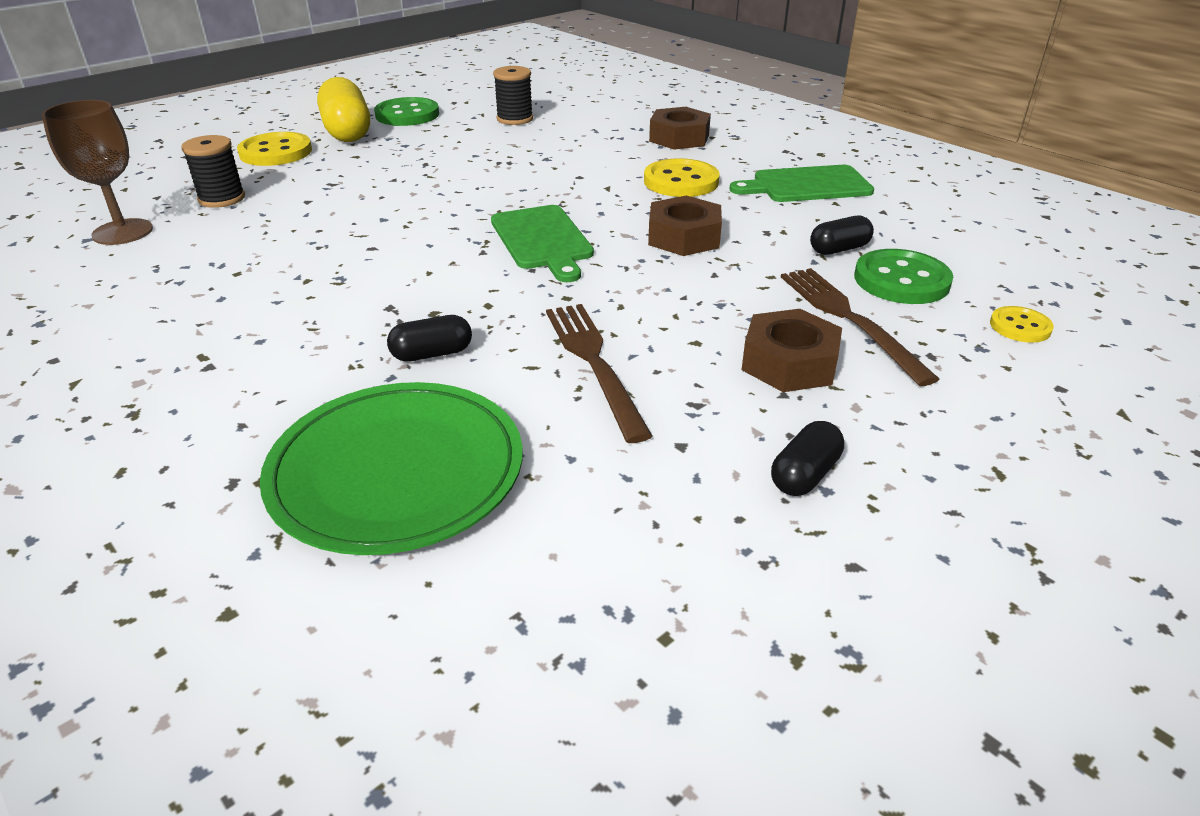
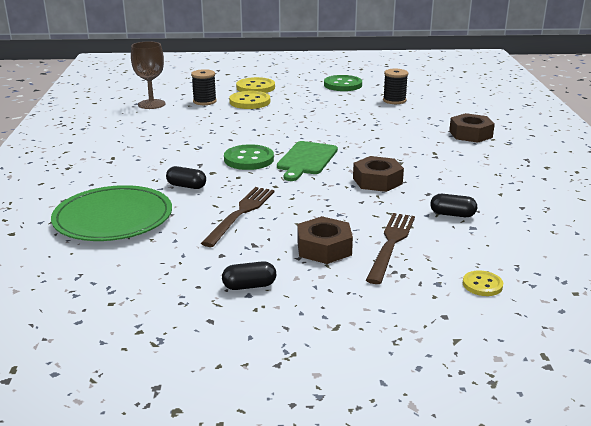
camera: 40 degrees right, 10 degrees down
yellow capsule [317,77,370,142] -> none
yellow button [644,158,720,197] -> yellow button moved to [229,91,270,109]
green cutting board [730,165,874,202] -> none
green button [854,249,953,304] -> green button moved to [224,144,274,170]

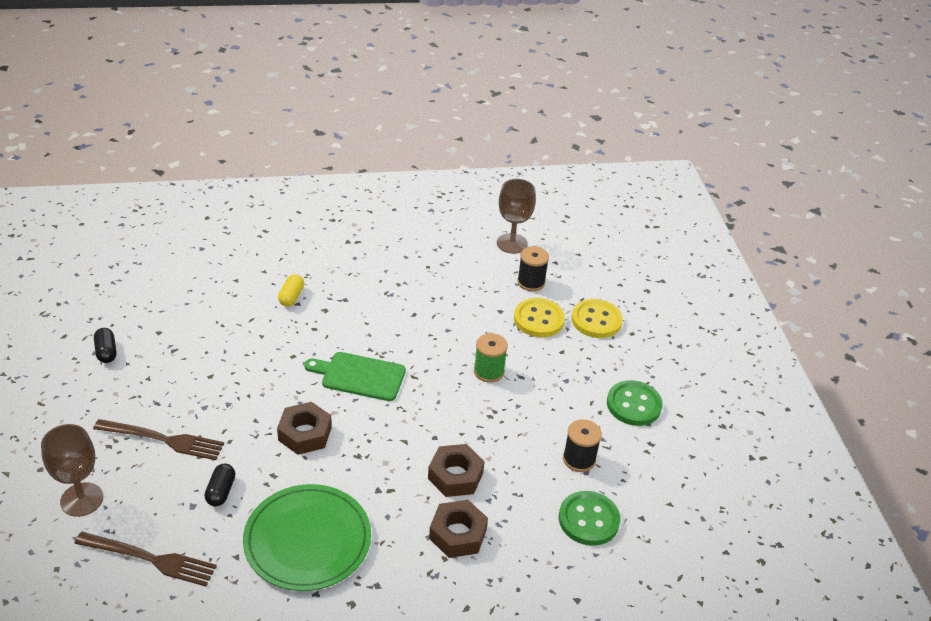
camera: 80 degrees right, 15 degrees up
green plate [51,185,172,241] -> green plate moved to [243,484,371,591]
black capsule [166,166,206,189] -> yellow capsule [278,274,304,306]
brown fork [201,187,275,247] -> brown fork moved to [74,532,217,586]
green button [224,144,274,170] -> green button moved to [559,491,620,546]
brown nut [297,216,353,264] -> brown nut moved to [428,444,485,497]
yellow button [463,270,503,296] -> brown goblet [41,424,103,517]
none -> green spool [474,333,508,383]

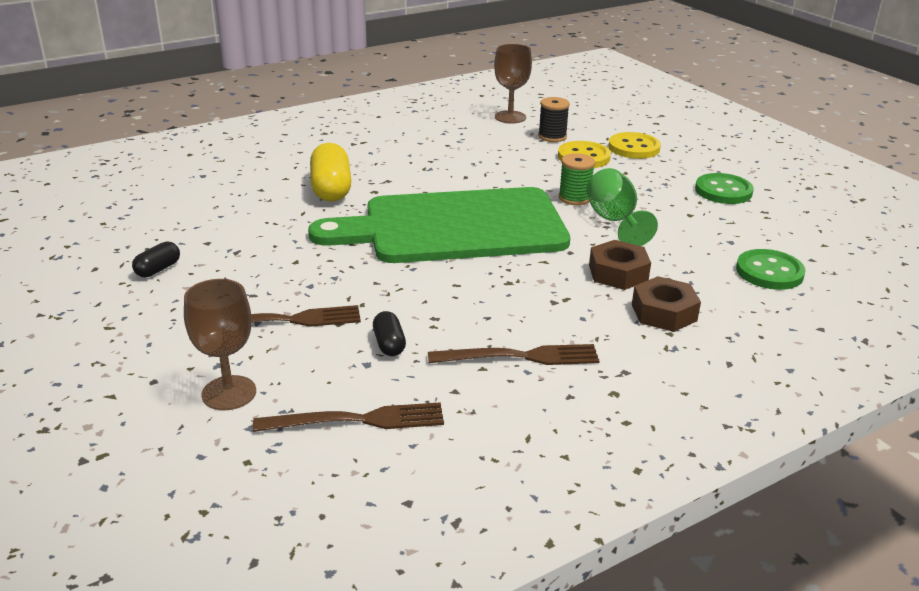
camera: 20 degrees left, 10 degrees down
black capsule [94,328,117,363] -> black capsule turned 75 degrees clockwise [132,241,180,277]
green plate [243,484,371,591] -> brown fork [428,344,600,365]
brown nut [277,402,332,455] -> none
yellow capsule [278,274,304,306] -> yellow capsule [310,143,351,202], size x1.89
green cutting board [304,352,406,401] -> green cutting board [308,187,570,263], size x2.25
black spool [563,419,602,472] -> none
none -> green goblet [586,168,658,246]

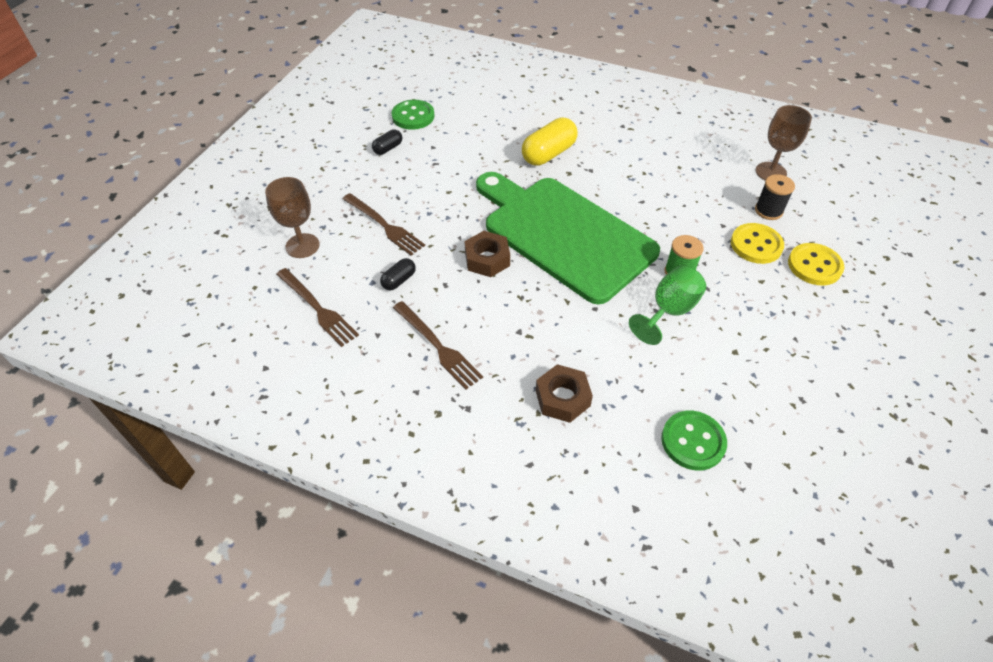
camera: 55 degrees right, 20 degrees up
black capsule [132,241,180,277] -> black capsule turned 45 degrees counterclockwise [372,129,402,155]
brown nut [589,240,651,290] -> brown nut moved to [464,231,510,277]
green button [695,173,754,204] -> green button moved to [392,100,435,130]

